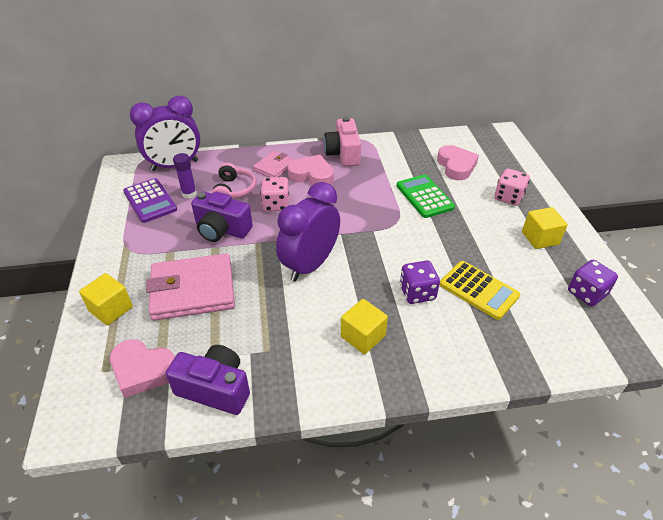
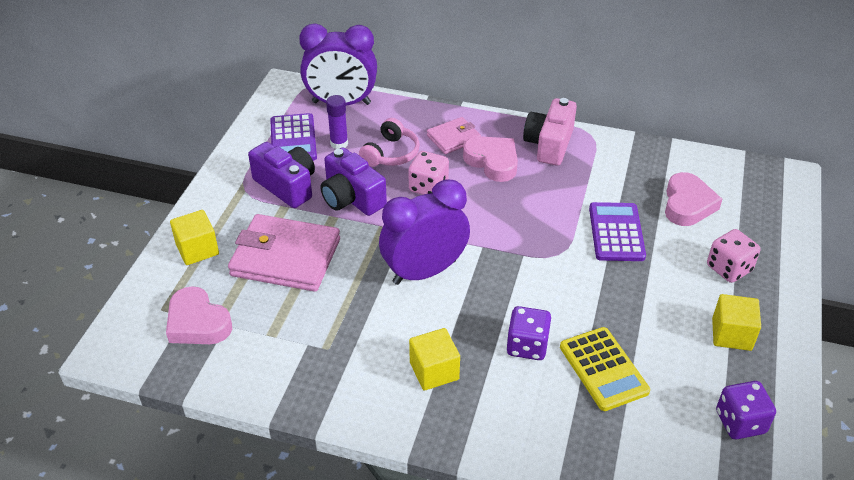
camera: 25 degrees right, 0 degrees up
purple camera [166,345,250,415] -> purple camera moved to [248,142,315,208]
green calculator [397,174,455,218] -> purple calculator [589,202,646,261]

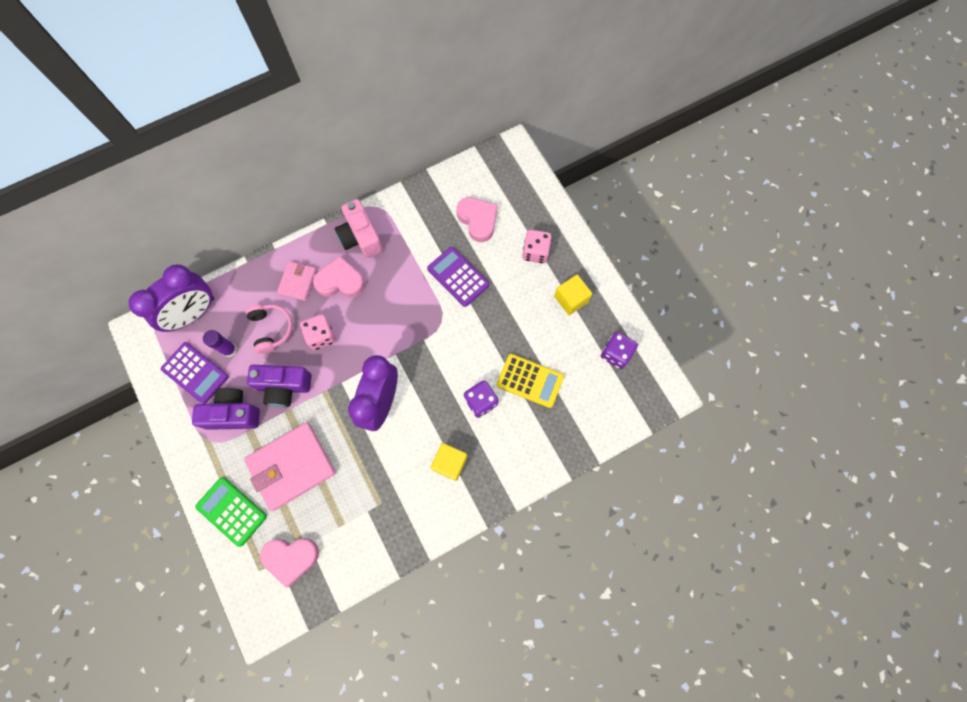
camera: 45 degrees left, 30 degrees up
yellow cube [170,210,219,265] -> green calculator [195,477,267,547]

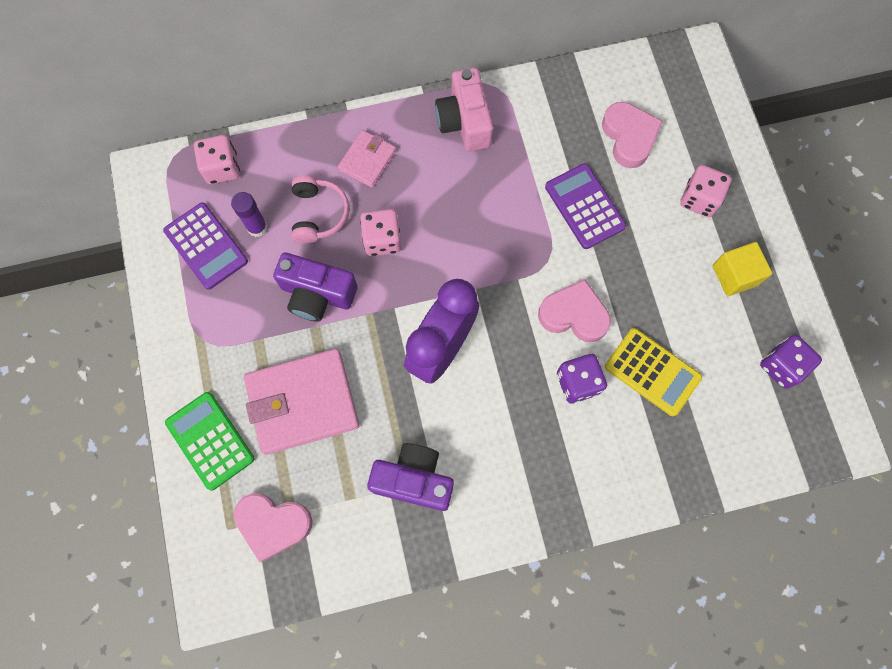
camera: 15 degrees right, 0 degrees up
purple clock [129,264,214,332] -> pink dice [194,135,240,184]
purple camera [192,388,260,430] -> purple camera moved to [367,443,454,511]
pink heart [313,256,365,297] -> pink heart moved to [538,279,611,342]
yellow cube [431,443,467,481] -> none

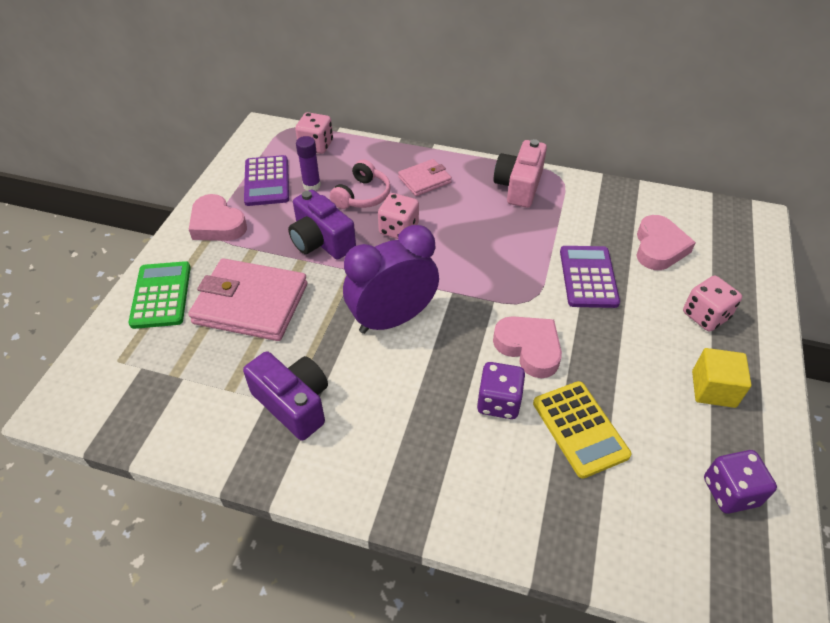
camera: 30 degrees right, 25 degrees down
pink heart [234,493,313,562] -> pink heart moved to [189,194,247,241]

